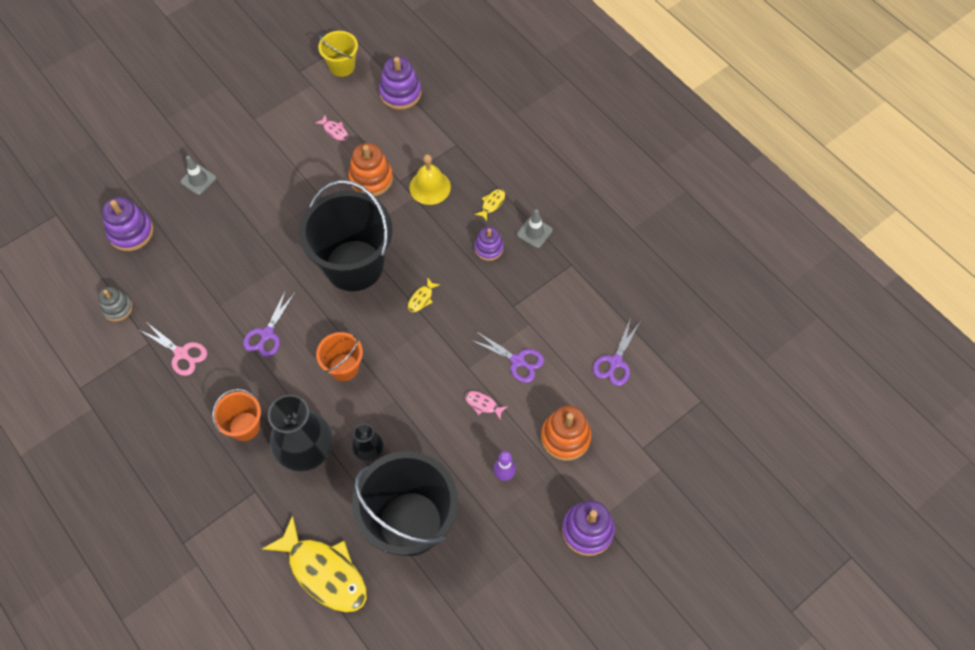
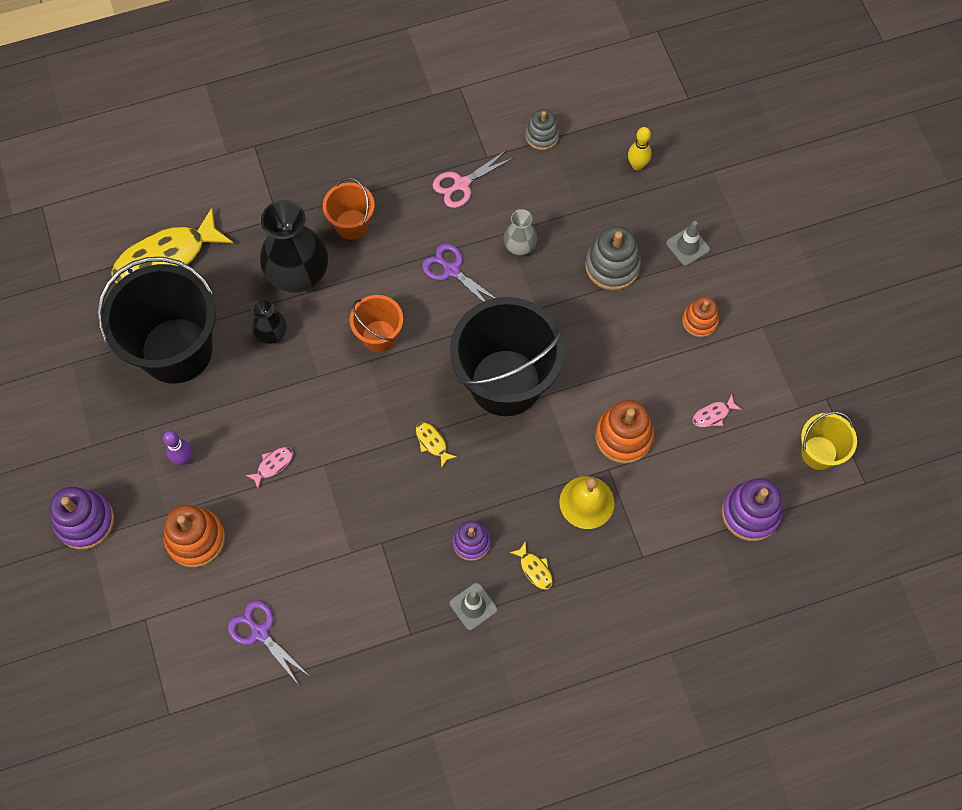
camera: 110 degrees right, 5 degrees up
purple stacking toy [102,197,154,251] -> yellow bowling pin [628,127,651,170]
purple scissors [471,331,544,383] -> none
none -> grey vase [504,209,537,255]
none -> grey stacking toy [585,226,641,290]
none -> orange stacking toy [682,296,719,337]

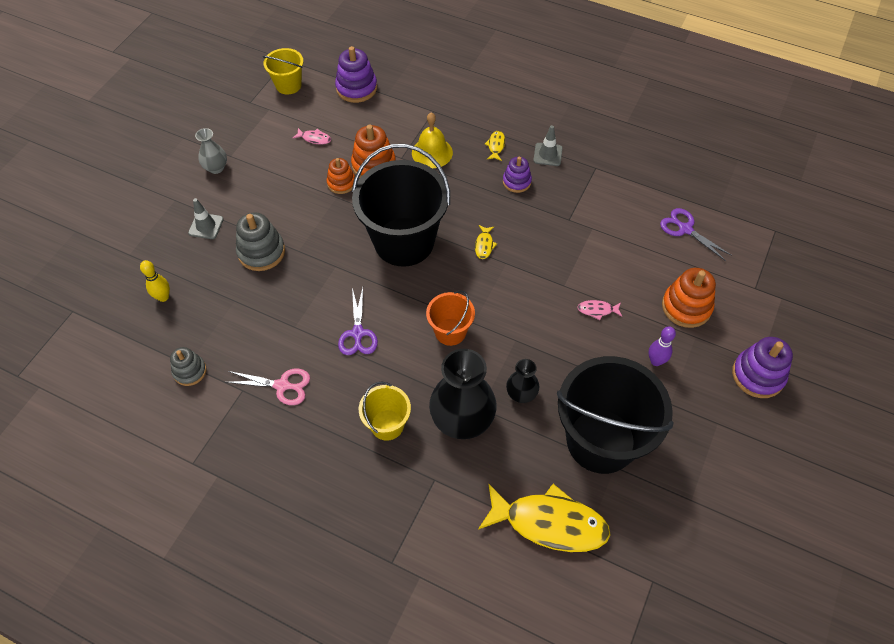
camera: 135 degrees left, 10 degrees down
purple scissors [228,600,309,684] -> purple scissors turned 135 degrees clockwise [660,208,732,261]
orange bucket [323,178,375,240] -> yellow bucket [359,381,411,441]
grey vase [504,209,537,255] -> grey vase moved to [195,128,227,174]
orange stacking toy [682,296,719,337] -> orange stacking toy moved to [327,158,355,194]

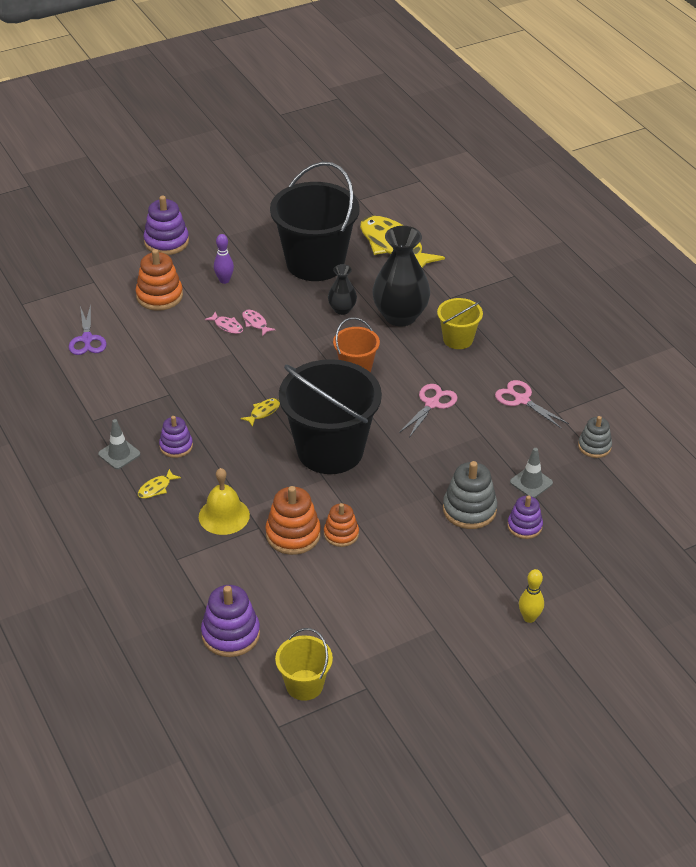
camera: 145 degrees left, 15 degrees down
yellow bowling pin [140,260,170,302] -> yellow bowling pin moved to [519,569,544,623]
grey traffic cone [188,198,224,239] -> grey traffic cone moved to [510,448,553,498]
grey vase [195,128,227,174] -> none
pink fish [293,128,331,144] -> pink fish moved to [242,309,276,336]
purple scissors [338,288,378,355] -> pink scissors [399,384,458,438]
none -> purple stacking toy [507,495,543,539]

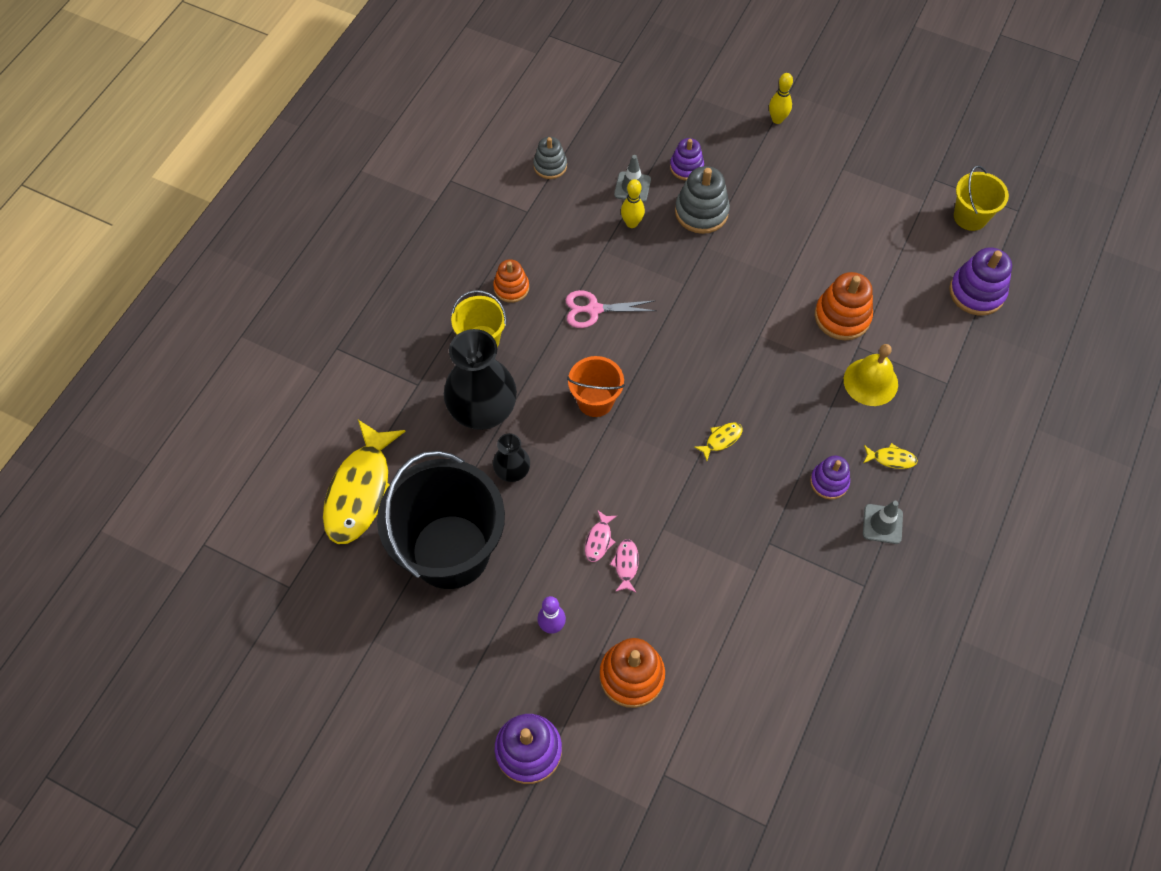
camera: 125 degrees left, 20 degrees up
purple scissors [69,304,107,355] -> none
yellow fish [241,398,280,427] -> yellow fish turned 135 degrees clockwise [694,422,743,461]
black bucket [279,359,382,474] -> none
orange stacking toy [324,503,359,547] -> orange stacking toy moved to [493,259,529,303]
pink scissors [495,380,569,429] -> none
none -> yellow bowling pin [621,179,645,228]

